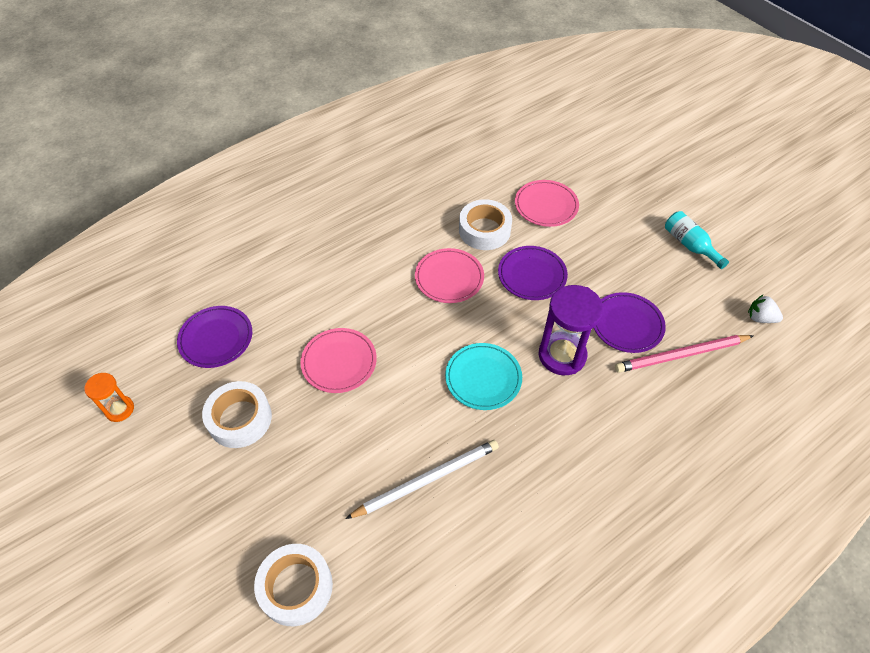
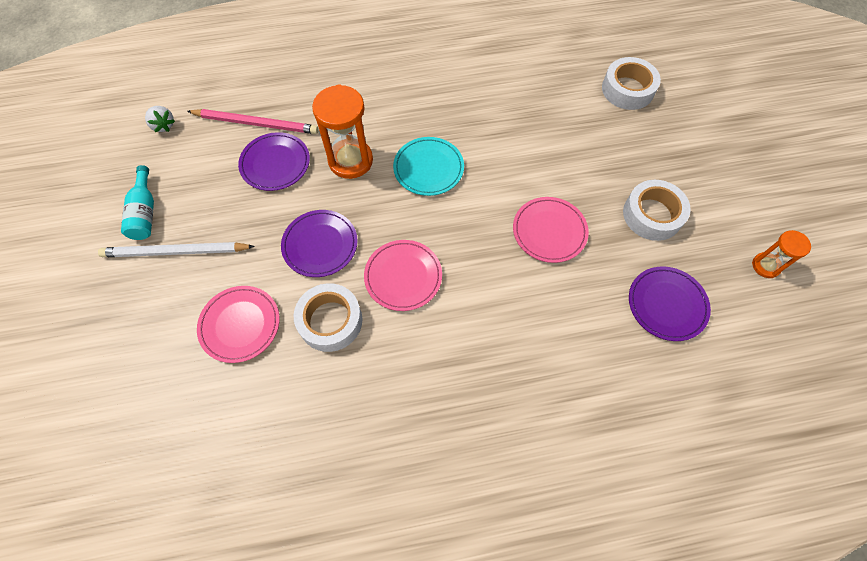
camera: 155 degrees left, 10 degrees up
white pencil [346,440,499,519] -> white pencil moved to [98,242,255,257]
purple hourglass [539,285,604,375] -> orange hourglass [312,84,373,179]

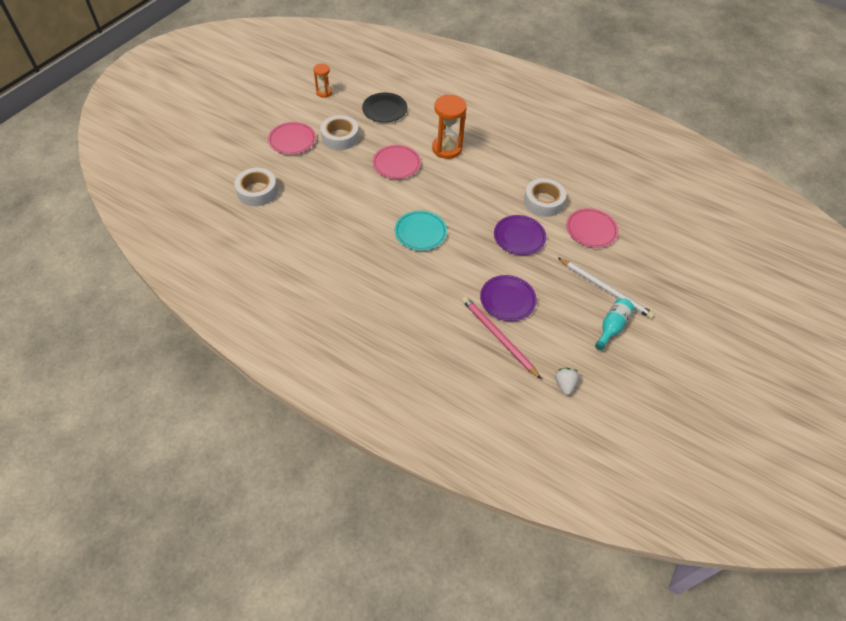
camera: 140 degrees left, 10 degrees down
orange hourglass [312,84,373,179] -> orange hourglass moved to [432,95,467,159]
pink plate [364,240,442,311] -> pink plate moved to [268,122,316,155]
purple plate [629,266,711,341] -> black plate [362,93,408,122]

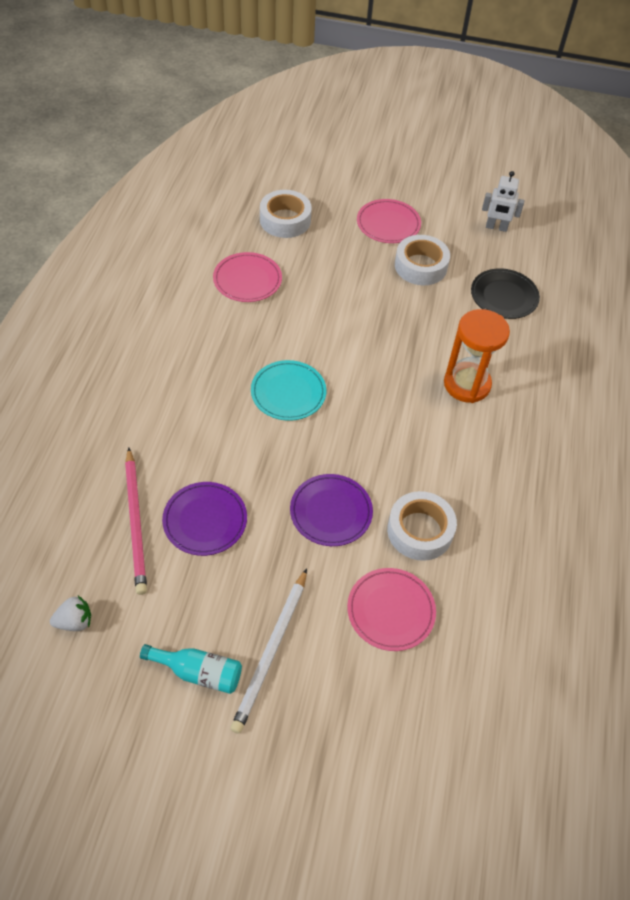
camera: 70 degrees right, 0 degrees up
orange hourglass [313,64,332,98] -> white robot [482,171,525,232]
pink plate [372,145,421,179] -> pink plate moved to [213,252,282,302]
pink pencil [462,296,541,379] -> pink pencil turned 135 degrees clockwise [125,447,147,595]

